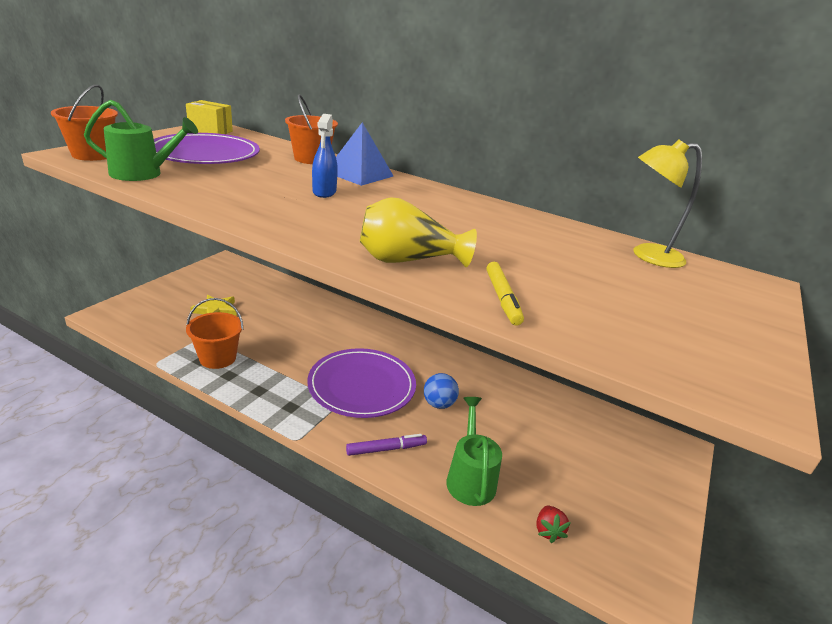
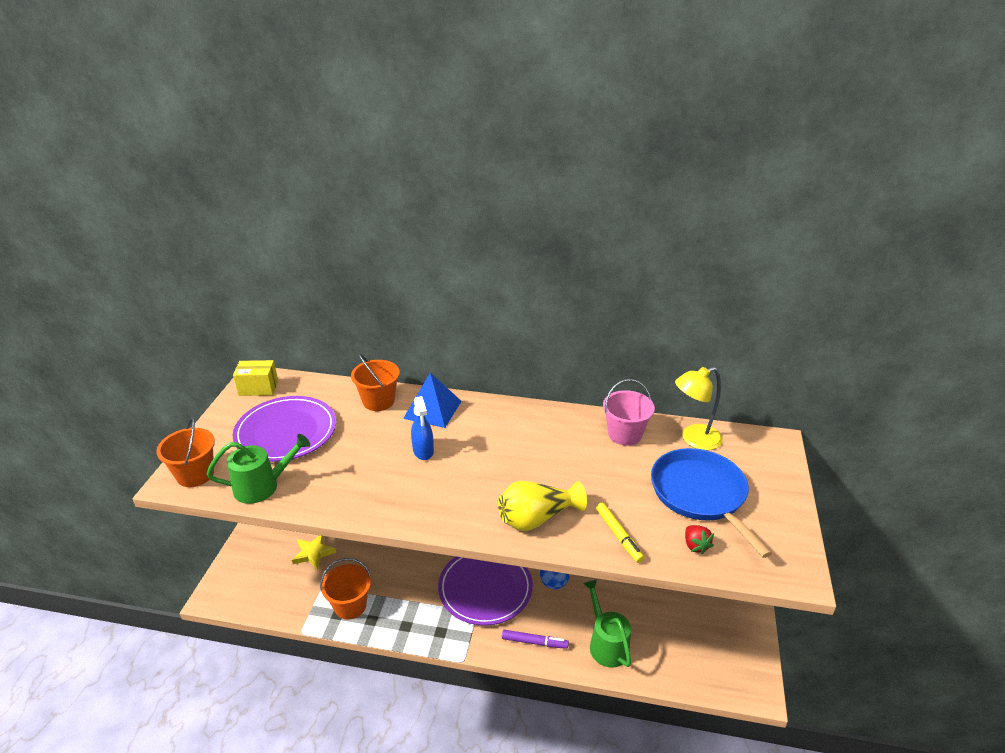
camera: 15 degrees left, 5 degrees up
purple marker [346,434,427,456] -> purple marker turned 45 degrees clockwise [502,630,569,649]
red strawberry [537,506,571,543] -> red strawberry moved to [685,525,714,555]
none -> pink bucket [603,379,655,446]
none -> blue pan [651,448,772,558]

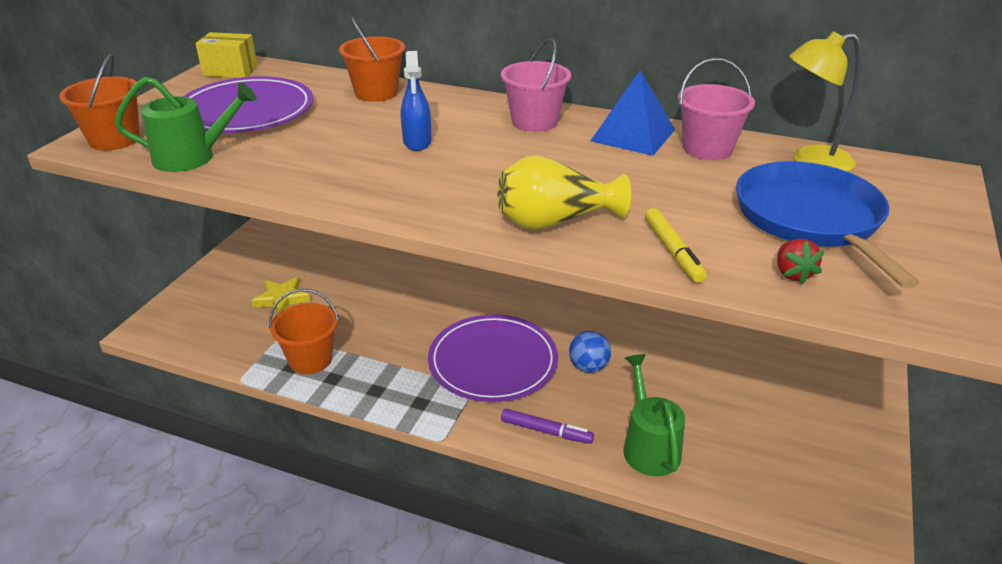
camera: 10 degrees right, 0 degrees up
blue pyramid [403,373,462,428] -> blue pyramid moved to [590,70,675,156]
none -> pink bucket [501,38,571,132]

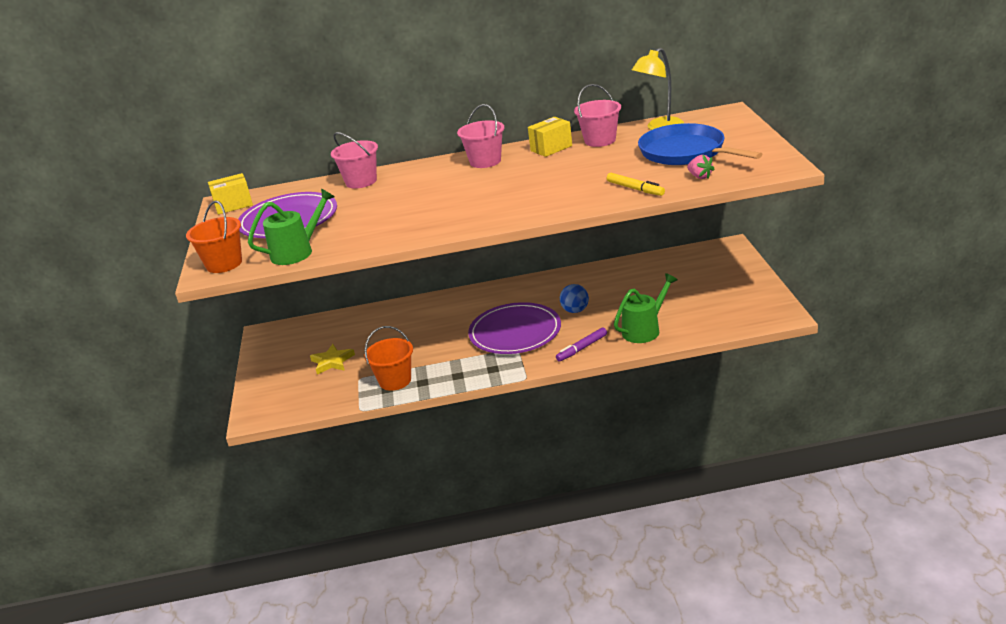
camera: 25 degrees left, 5 degrees down
orange bucket [339,16,405,102] -> pink bucket [331,132,378,189]
blue spray bottle [401,51,432,151] -> none
yellow vase [497,156,631,230] -> none
purple marker [501,409,594,444] -> purple marker turned 150 degrees clockwise [556,327,607,362]
blue pyramid [590,70,675,156] -> yellow box [528,117,572,157]
green watering can [623,354,685,476] -> green watering can turned 90 degrees clockwise [614,273,677,343]
red strawberry [777,239,824,285] -> pink strawberry [687,155,715,179]

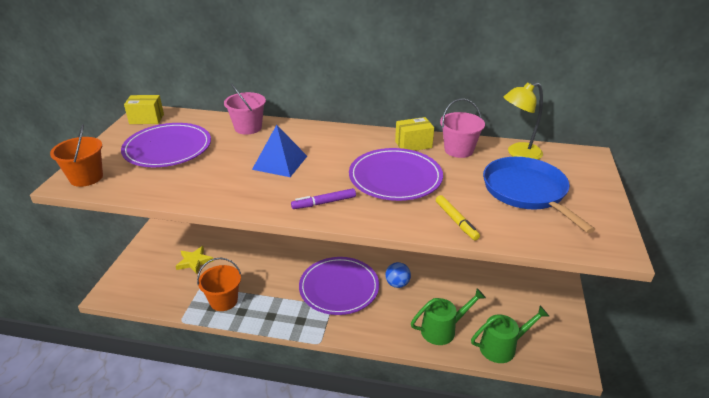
camera: 15 degrees right, 5 degrees up
green watering can [248,188,335,265] -> green watering can moved to [471,306,549,363]
pink bucket [457,104,504,168] -> none
purple marker [556,327,607,362] -> purple marker moved to [291,188,356,209]
pink strawberry [687,155,715,179] -> none
none -> blue pyramid [252,125,307,177]
none -> purple plate [349,148,443,201]

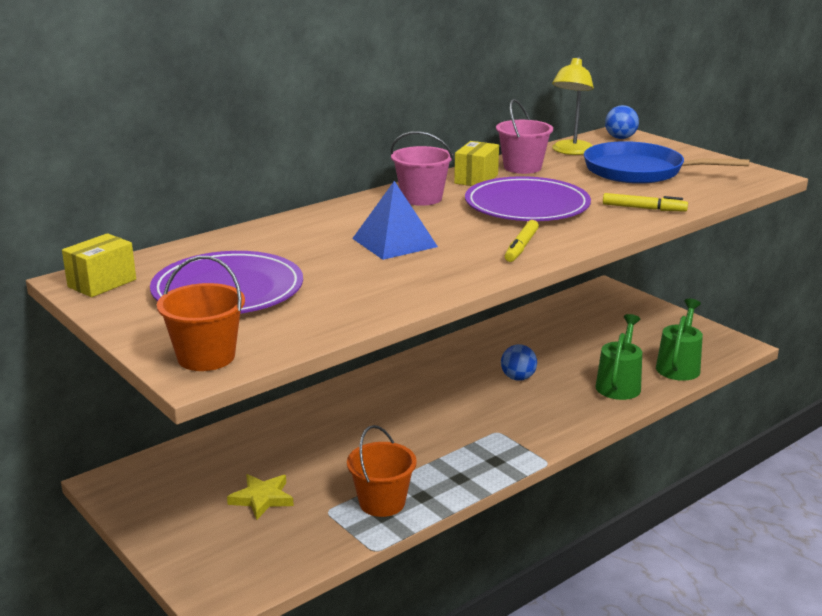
camera: 50 degrees left, 10 degrees down
pink bucket [224,83,266,135] -> pink bucket moved to [391,131,453,206]
purple marker [291,188,356,209] -> yellow marker [505,220,539,262]
purple plate [299,257,379,315] -> none
none -> blue ball [605,105,639,139]

